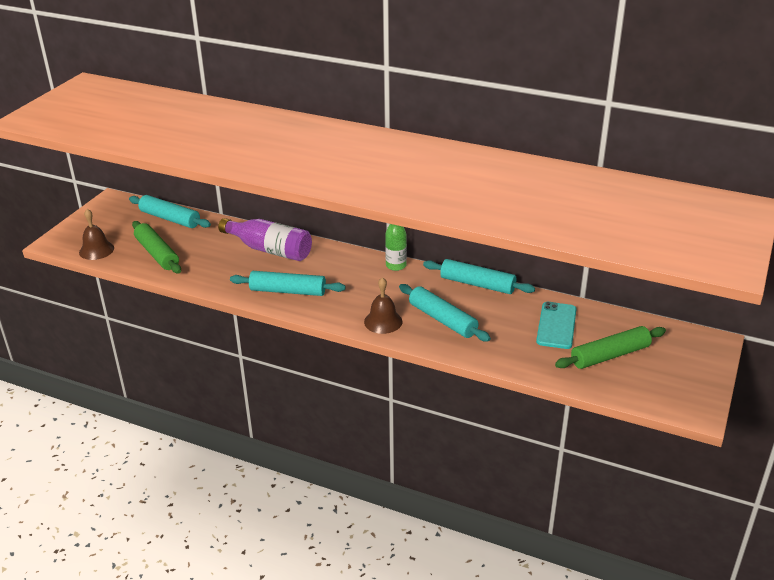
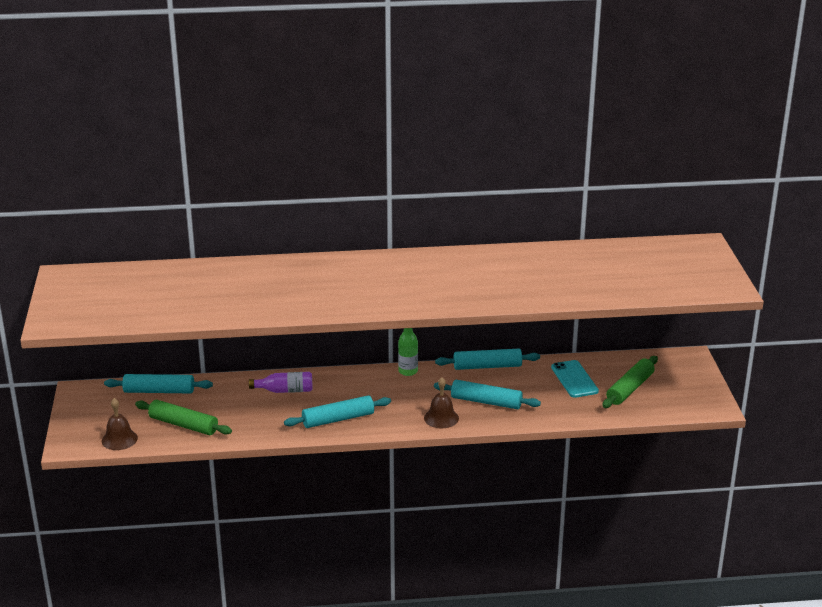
camera: 30 degrees left, 5 degrees down
purple bottle [218,218,312,261] -> purple bottle [249,372,312,393], size x0.65

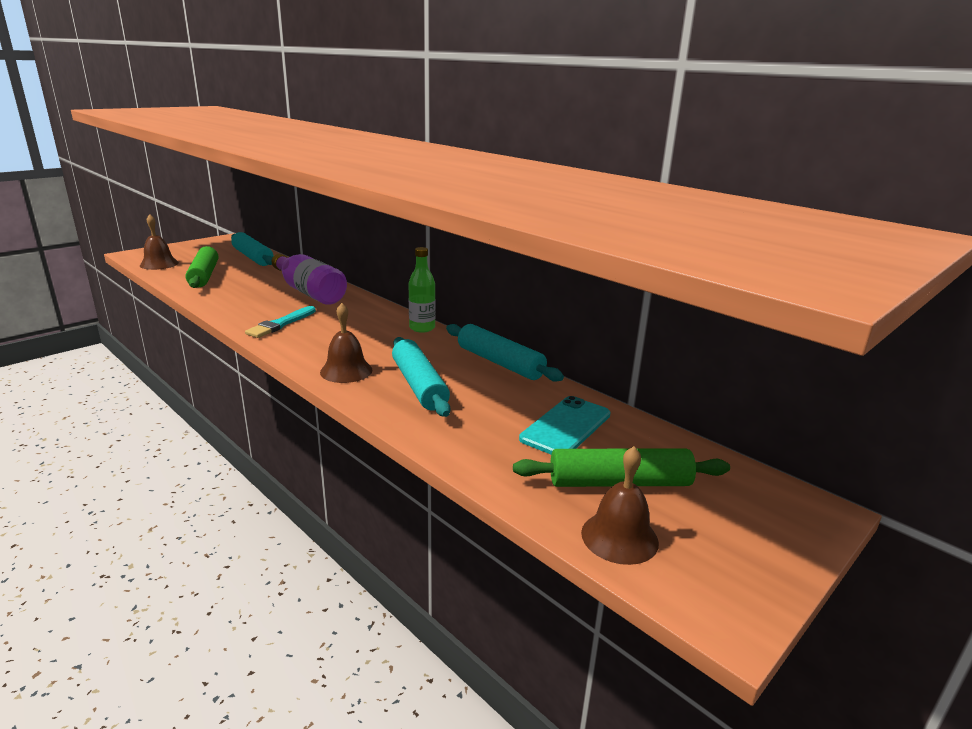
camera: 50 degrees right, 5 degrees down
purple bottle [249,372,312,393] -> purple bottle [271,254,347,305], size x1.54
turquoise rolling pin [284,395,391,428] -> turquoise brush [245,306,316,338]
none -> brown bell [581,446,659,565]

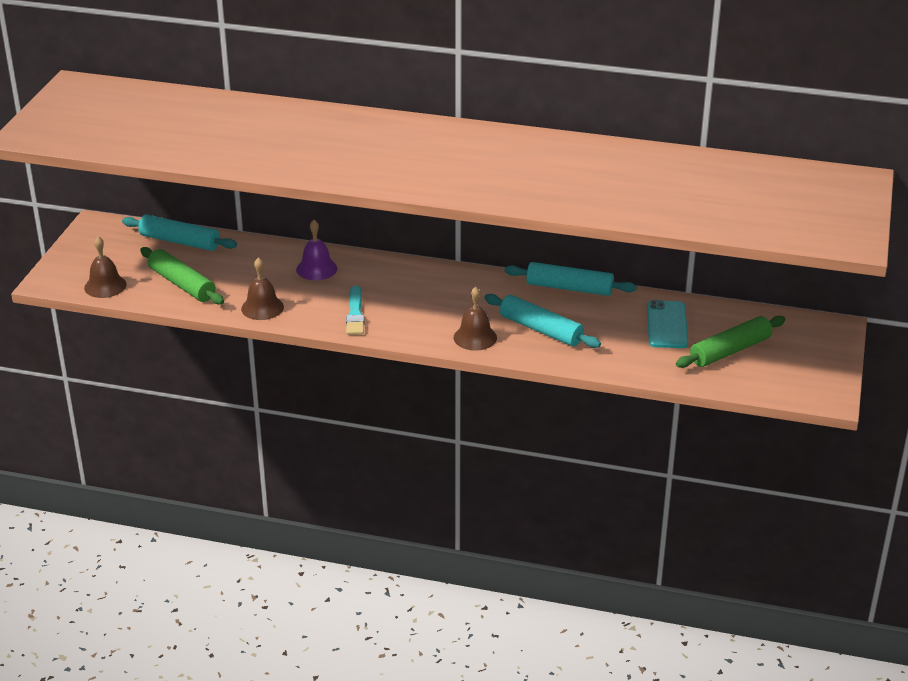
camera: 30 degrees left, 10 degrees up
purple bottle [271,254,347,305] -> purple bell [296,220,337,280]
green bottle [409,247,435,333] -> none
brown bell [581,446,659,565] -> brown bell moved to [241,257,284,320]

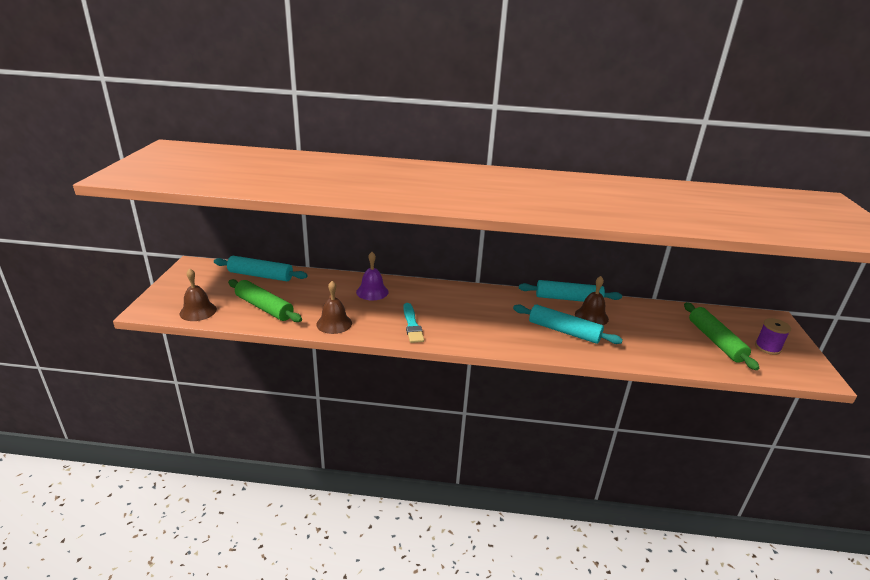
camera: 10 degrees left, 5 degrees down
brown bell [454,287,497,351] -> brown bell moved to [575,276,609,325]
turquoise phone [647,300,688,348] -> none
green rolling pin [676,316,785,368] -> green rolling pin turned 60 degrees counterclockwise [684,302,759,370]
none -> purple spool [755,318,791,355]

